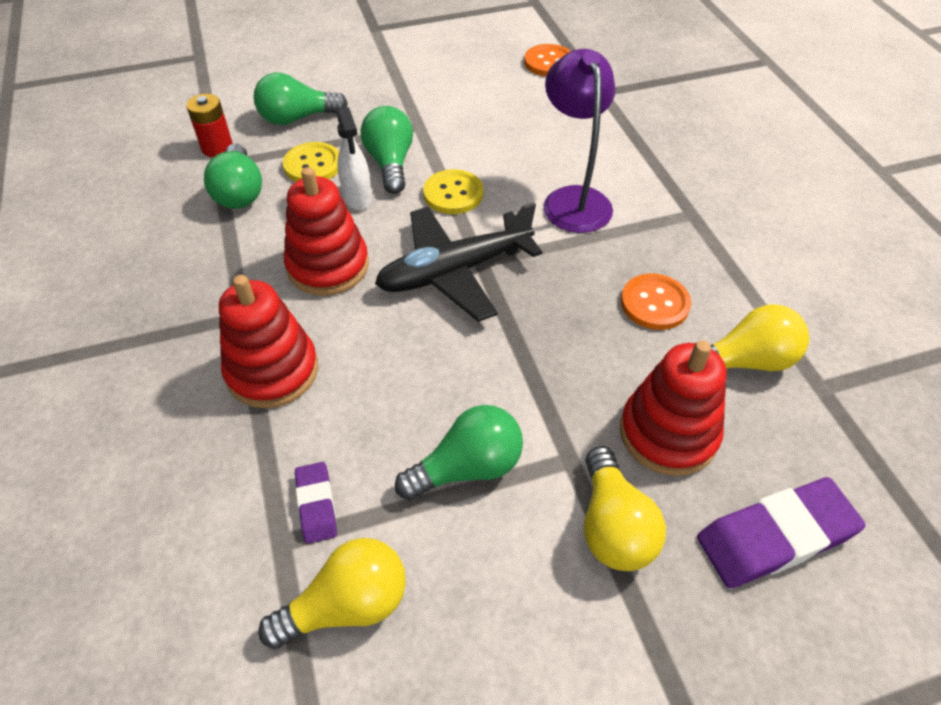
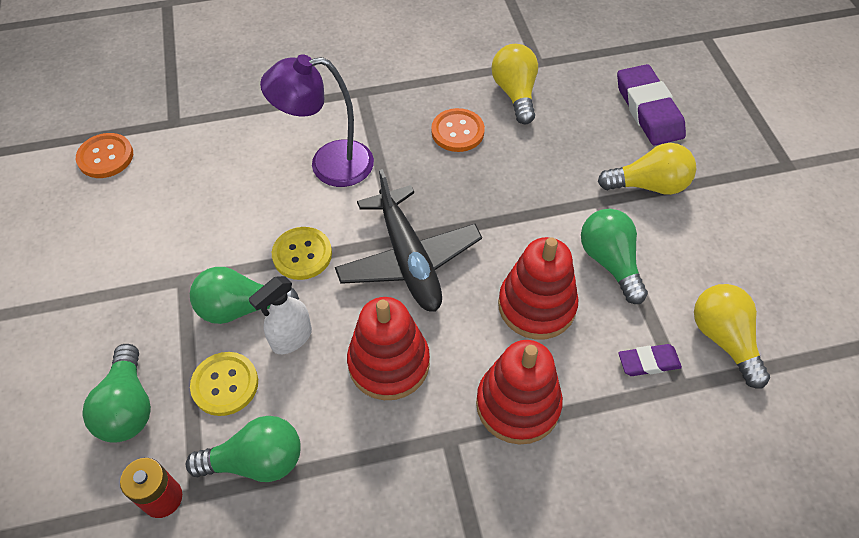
camera: 85 degrees left, 5 degrees up
white spray bottle [337,107,372,210] -> white spray bottle turned 150 degrees clockwise [249,276,312,354]
red stacking toy [620,340,727,476] -> red stacking toy moved to [498,237,578,340]

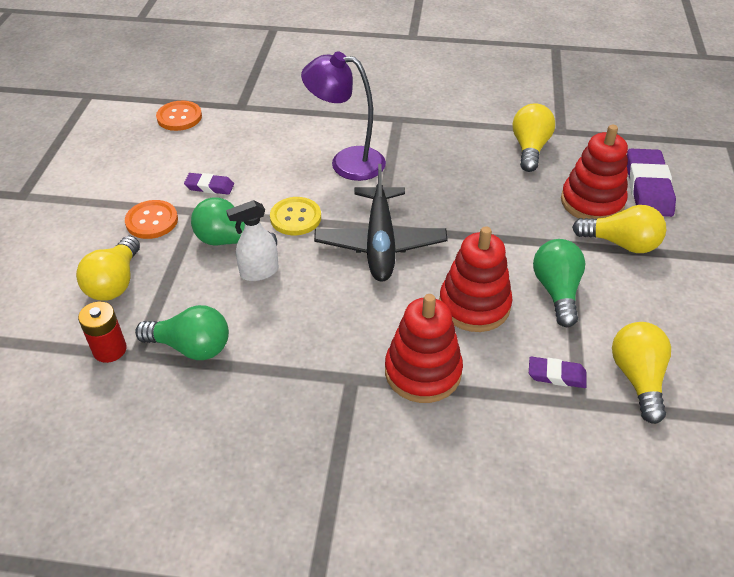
camera: 20 degrees right, 10 degrees down
green light bulb [83,344,151,443] -> yellow light bulb [76,236,140,301]
yellow button [190,352,258,416] -> none
red stacking toy [347,297,430,400] -> red stacking toy moved to [561,125,628,219]
orange button [431,108,485,152] -> orange button moved to [125,200,178,239]
none -> purple eraser [184,173,234,195]

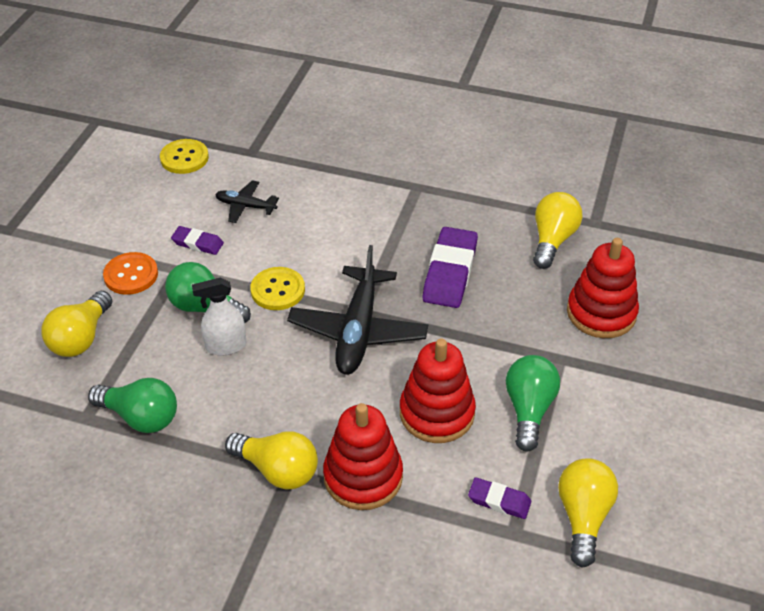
camera: 10 degrees right, 0 degrees up
red battery [78,301,127,363] -> none
orange button [156,101,202,131] -> yellow button [160,139,209,174]
purple lamp [301,51,386,181] -> none
yellow light bulb [572,205,666,253] -> yellow light bulb moved to [225,431,318,490]
purple eraser [627,149,676,217] -> purple eraser moved to [423,227,478,308]
none -> black plane [215,180,279,223]

